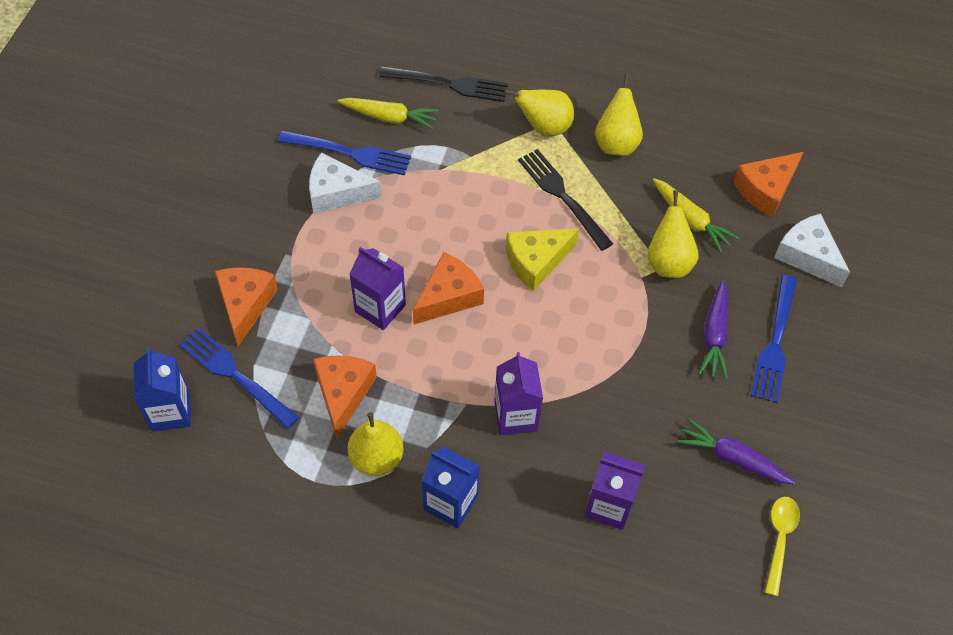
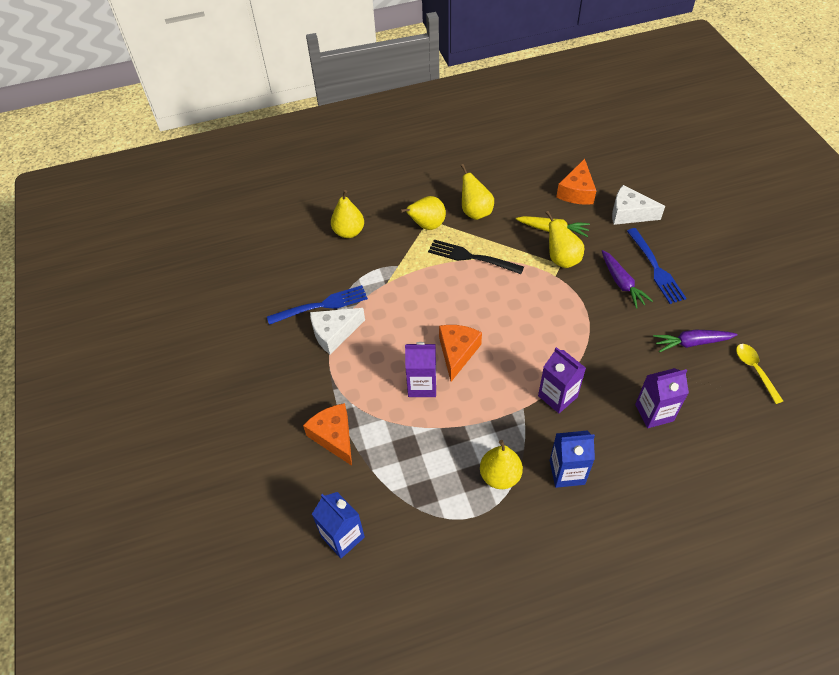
camera: 30 degrees left, 5 degrees down
blue fork [179,327,299,429] -> none
orange cheese [313,355,377,439] -> none
yellow carrot [338,98,439,130] -> none
black fork [379,67,508,102] -> yellow pear [331,190,364,238]
yellow cheese [506,229,579,291] -> none

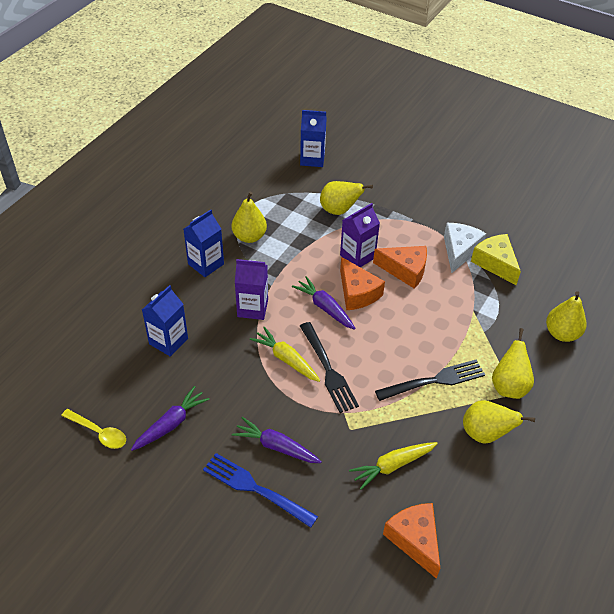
camera: 135 degrees right, 5 degrees down
blue fork [267,285,368,325] -> yellow cheese [471,234,521,285]
orange cheese [303,403,352,466] -> orange cheese moved to [373,246,427,289]
yellow pear [546,211,584,268] -> yellow pear moved to [320,181,373,215]
white cheese [612,185,665,225] -> none
purple carton [635,368,689,428] -> blue carton [142,285,188,357]
none -> yellow carrot [250,327,321,382]
none -> purple carrot [292,276,356,330]
none -> black fork [300,322,359,413]

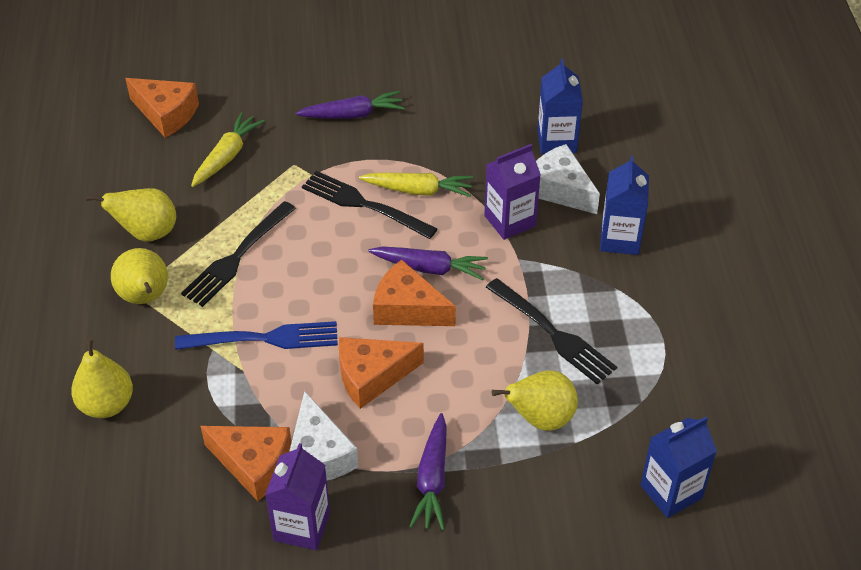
camera: 145 degrees right, 0 degrees up
yellow spoon [61,409,126,449] -> none
purple carrot [131,386,210,451] -> purple carrot moved to [409,413,447,531]
blue fork [203,453,318,528] -> blue fork moved to [175,321,338,350]
yellow pear [232,192,267,243] -> none
purple carton [340,203,380,267] -> purple carton moved to [265,443,330,550]
yellow cheese [471,234,521,285] -> orange cheese [200,426,292,501]
none -> black fork [486,278,617,385]
none -> white cheese [536,144,600,214]

